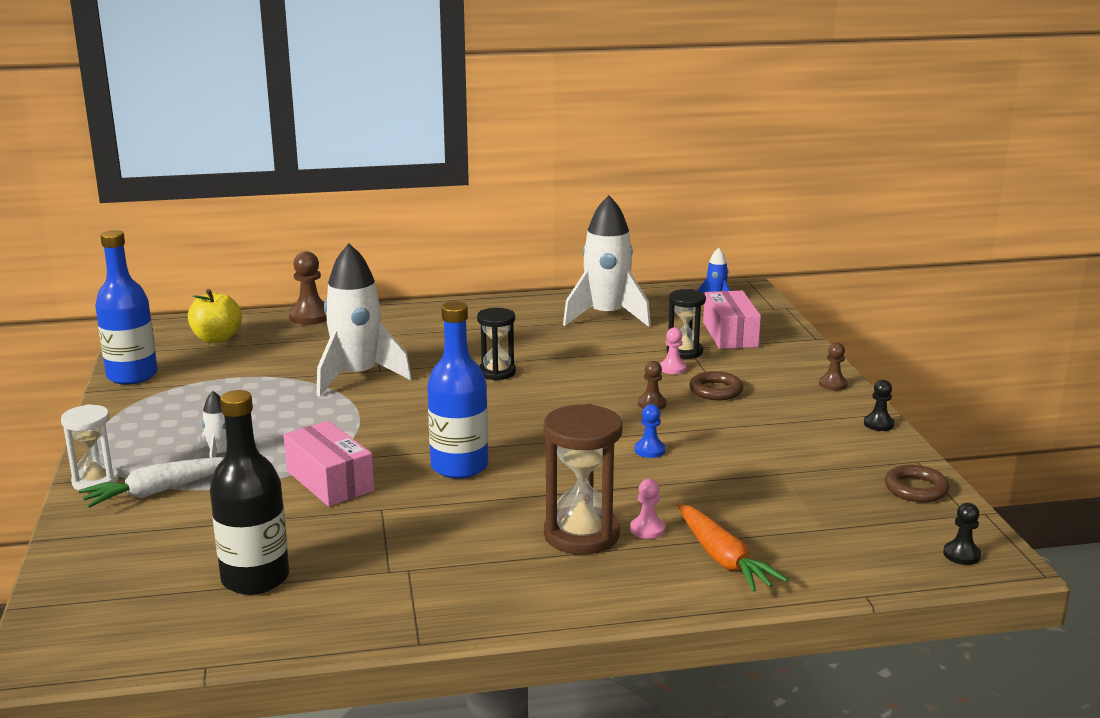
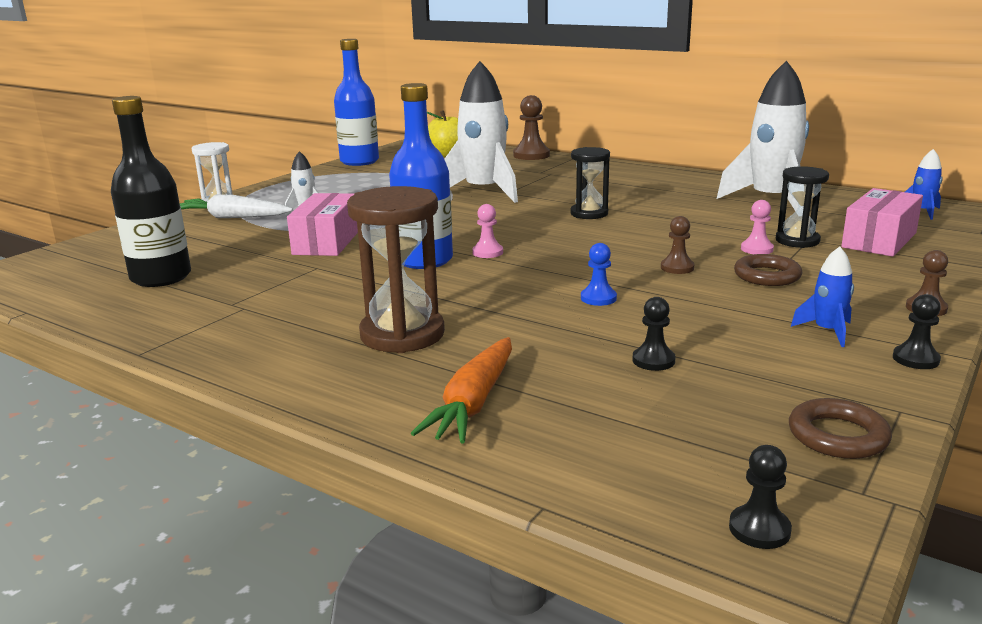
camera: 45 degrees right, 0 degrees up
pink pawn [630,479,665,539] -> pink pawn moved to [472,204,503,258]
none -> black pawn [632,297,676,371]
none -> blue rocket [791,246,854,347]

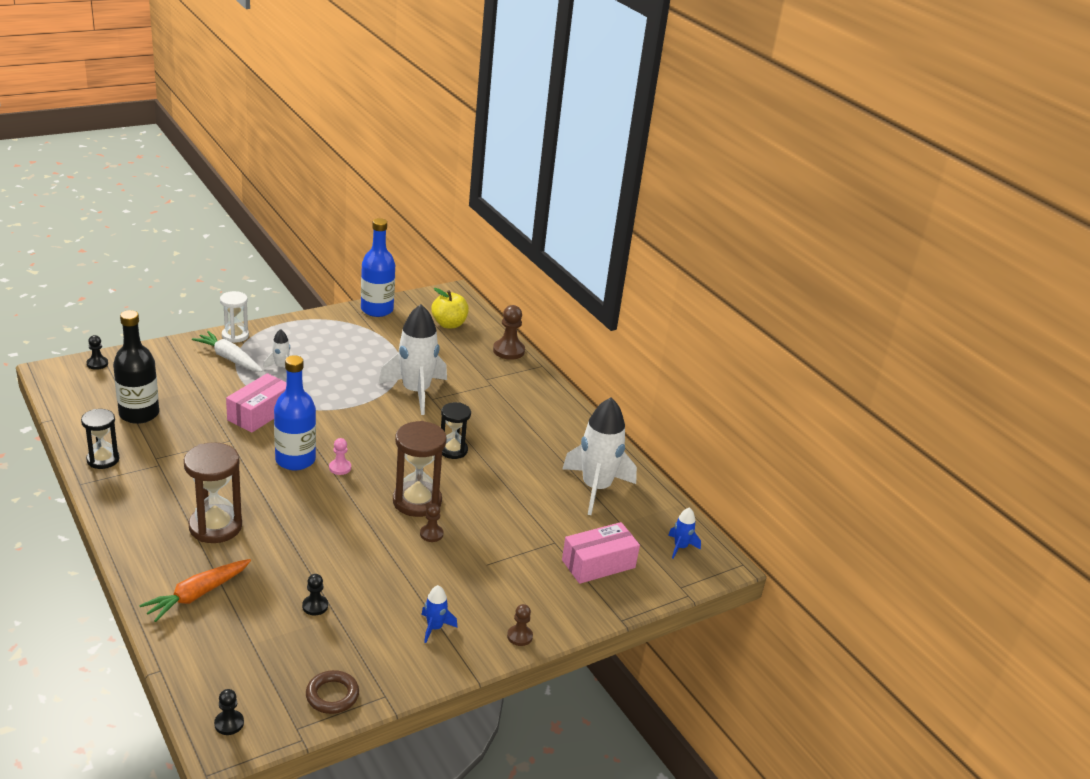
camera: 20 degrees right, 10 degrees up
blue pawn [581,243,617,306] -> none
brown ring [734,254,803,286] -> none
pink pawn [741,200,774,254] -> none
black hourglass [776,166,829,248] -> black hourglass moved to [81,409,120,469]
black pawn [893,294,941,369] -> black pawn moved to [87,335,108,370]
none -> brown hourglass [393,421,447,517]

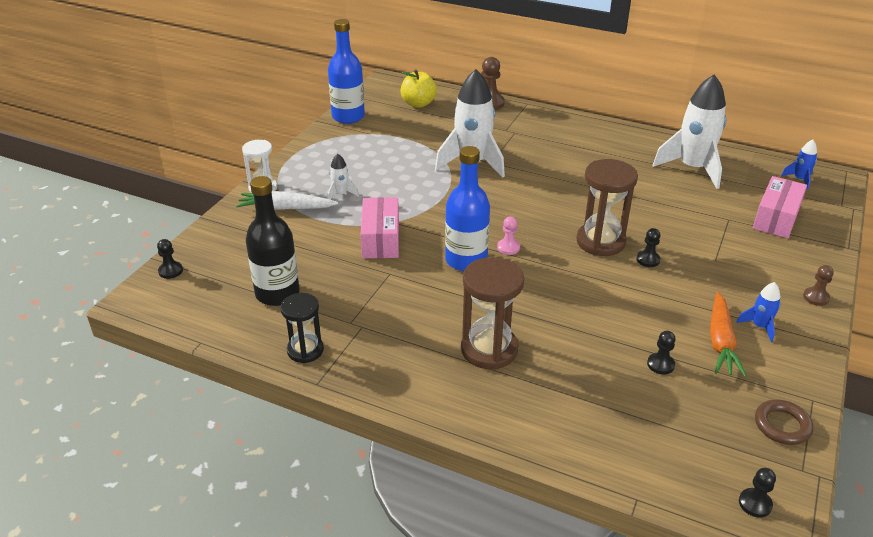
camera: 30 degrees left, 5 degrees up
orange carrot [139,559,251,622] -> orange carrot moved to [710,292,747,377]
brown pawn [420,503,443,542] -> black pawn [636,228,661,267]
black hourglass [441,402,471,459] -> none

